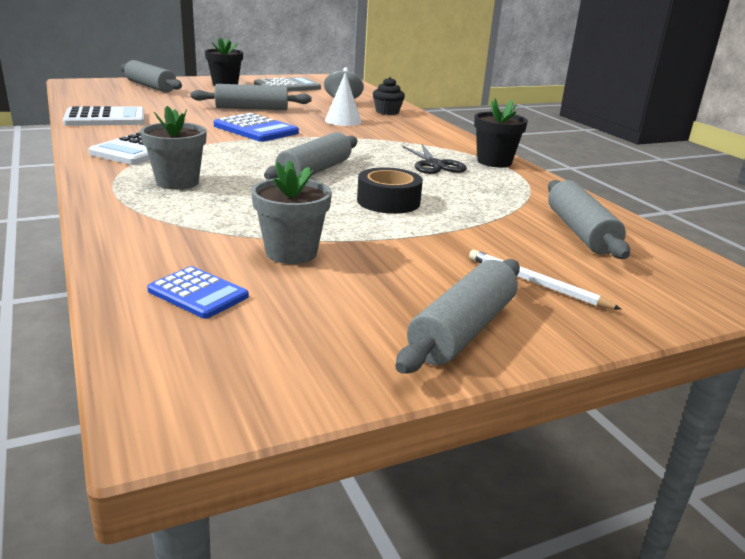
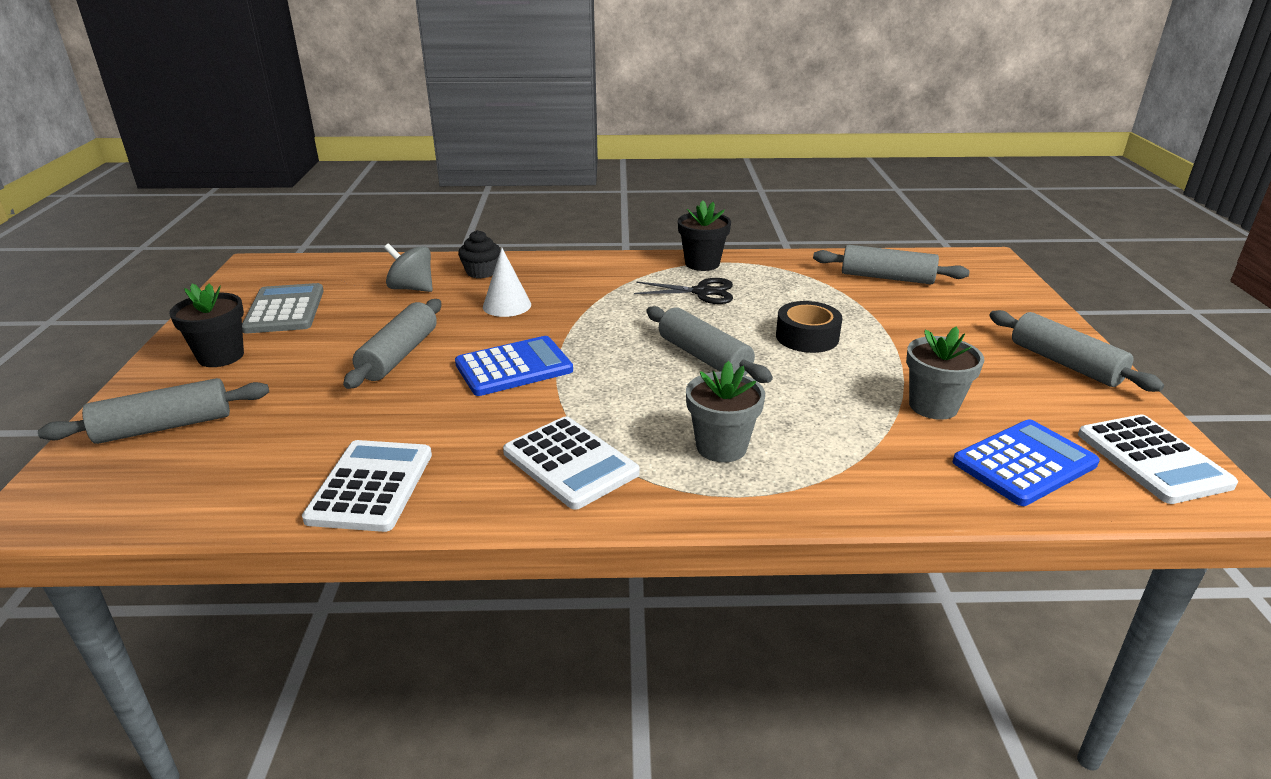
camera: 65 degrees left, 5 degrees up
blue calculator [147,266,249,319] -> blue calculator [953,419,1100,506], size x1.59
white pencil [469,250,622,310] -> none
none -> white calculator [1078,414,1238,504]

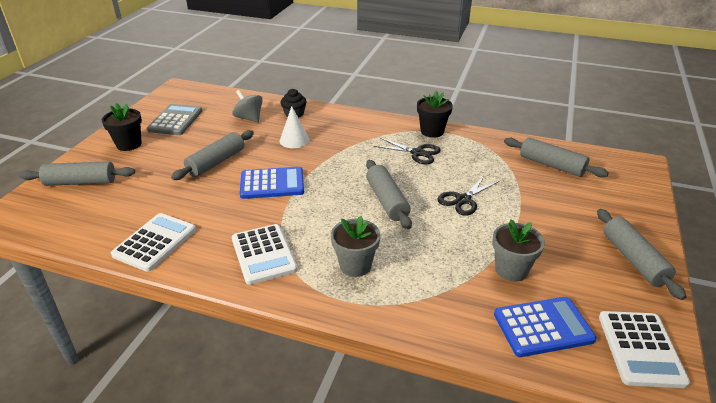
camera: 20 degrees right, 5 degrees up
black tape [776,301,842,353] -> black scissors [437,175,499,216]

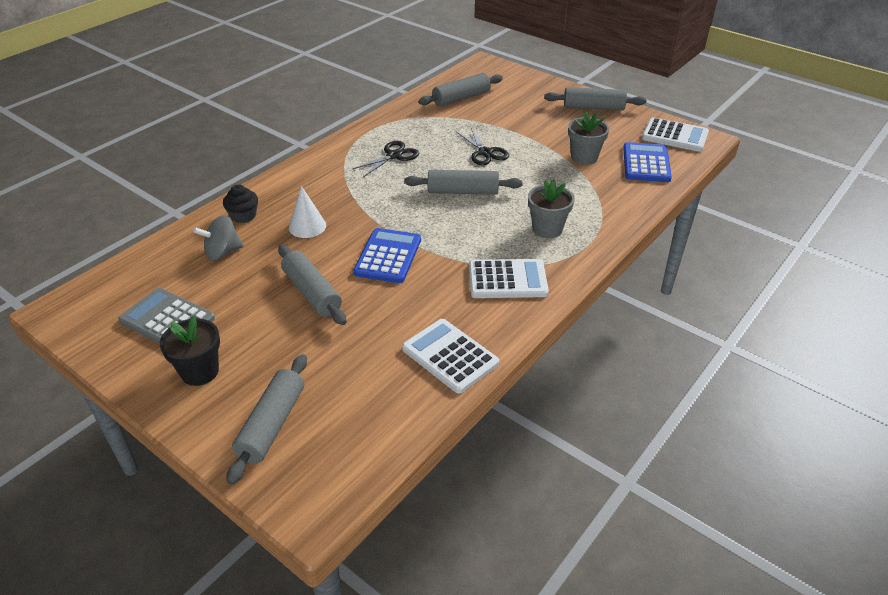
camera: 70 degrees left, 5 degrees up
black flower pot [417,91,453,138] -> none

